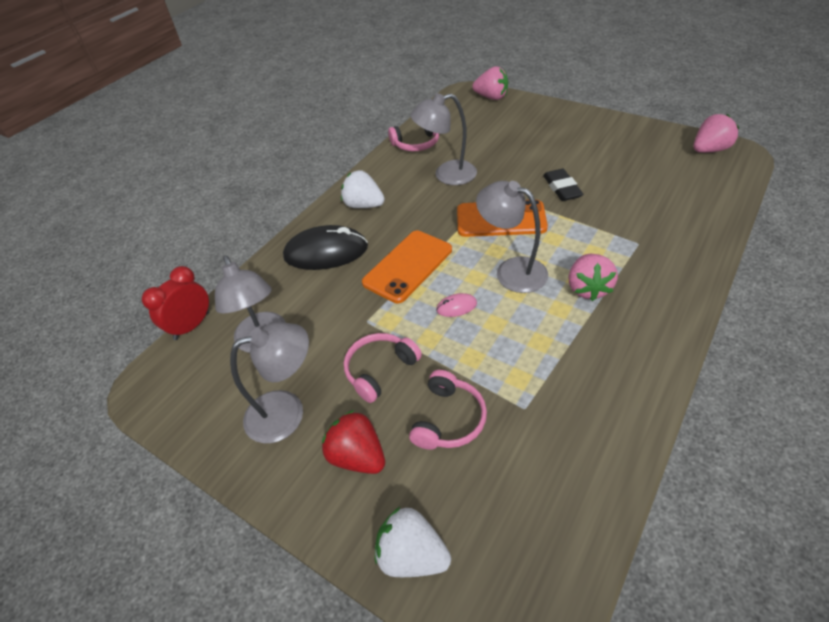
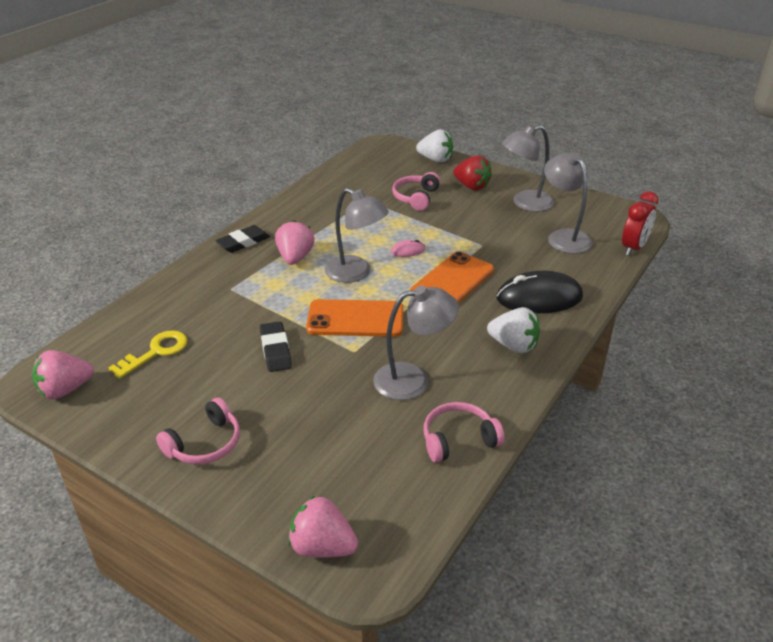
camera: 175 degrees right, 10 degrees down
pink headphones [344,333,422,403] -> pink headphones moved to [156,397,240,465]
none -> yellow key [108,330,187,379]
none -> black eraser [215,225,270,253]

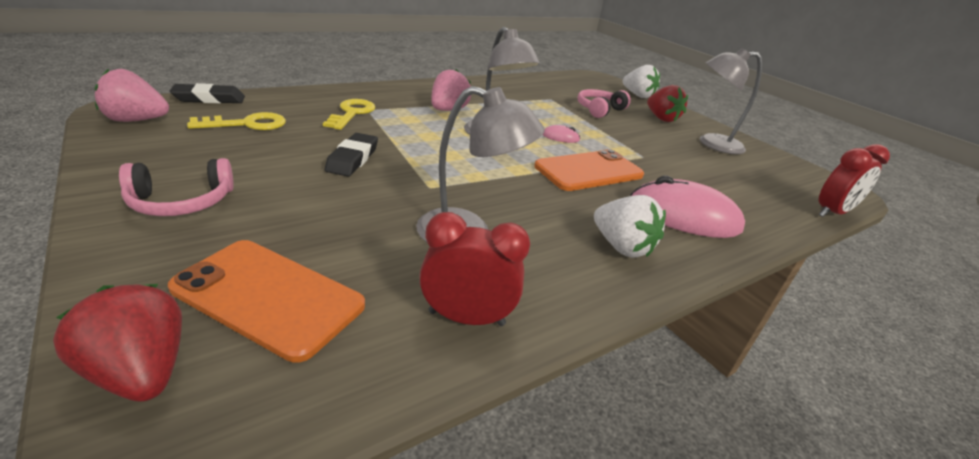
camera: 20 degrees right, 5 degrees down
black eraser [215,225,270,253] -> black eraser moved to [170,83,245,103]
pink strawberry [288,495,358,558] -> red strawberry [53,284,182,402]
orange phone [306,299,403,337] -> orange phone moved to [168,240,365,363]
pink headphones [424,402,505,463] -> red clock [419,212,530,326]
black mouse [497,271,583,313] -> pink mouse [630,176,745,238]
grey lamp [544,152,592,254] -> none
none -> yellow key [323,99,375,130]

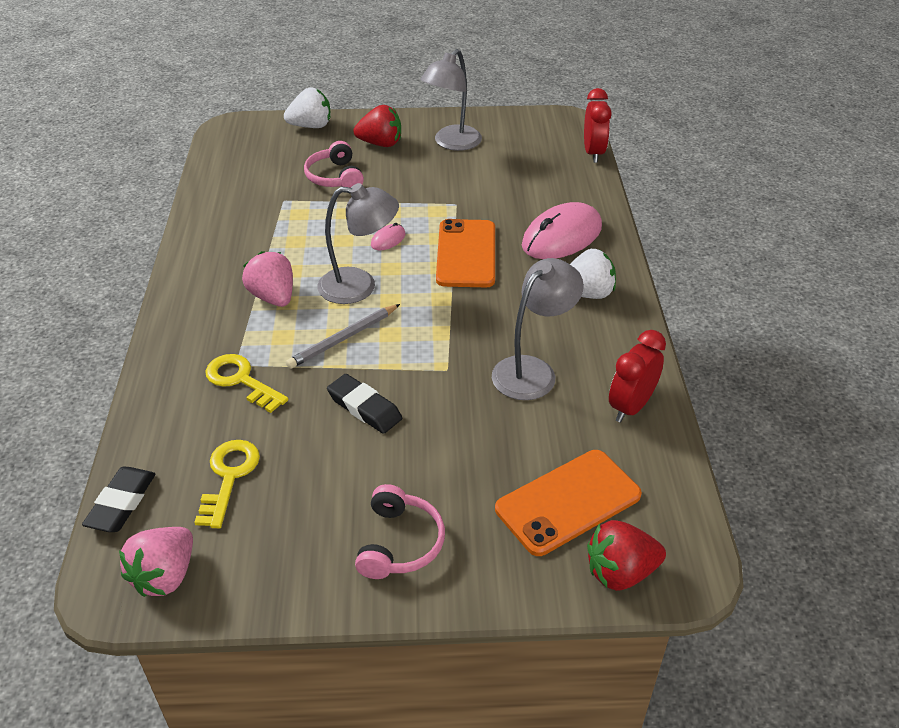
camera: 55 degrees left, 10 degrees up
none -> grey pencil [286,304,400,369]

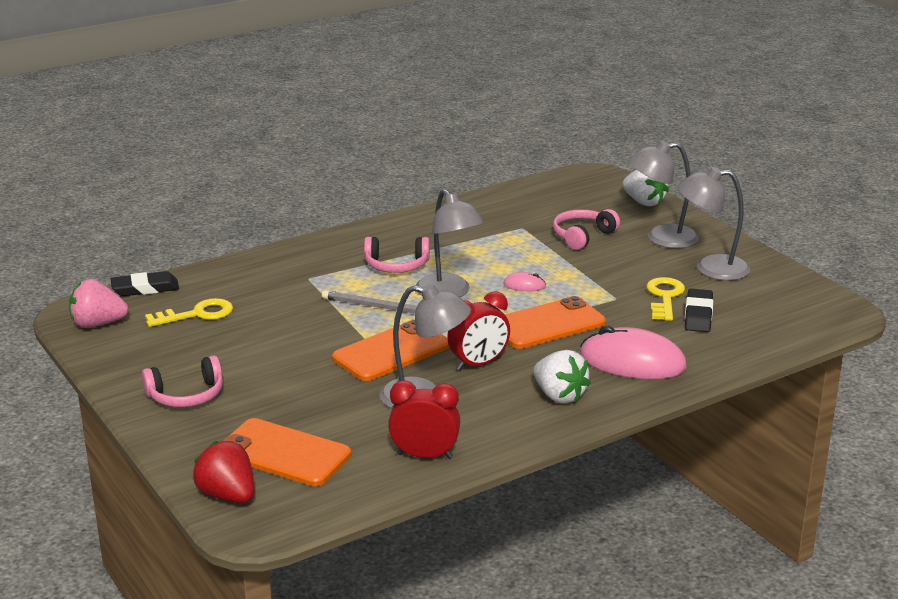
camera: 60 degrees right, 15 degrees down
yellow key [205,354,288,413] -> yellow key moved to [646,277,685,321]
pink strawberry [242,251,293,307] -> pink headphones [364,237,430,273]
black eraser [327,374,402,434] -> black eraser moved to [685,289,713,332]
red strawberry [353,105,401,147] -> grey lamp [629,141,699,248]
red clock [584,88,612,163] -> red clock moved to [447,291,510,370]
none -> orange phone [332,320,449,381]

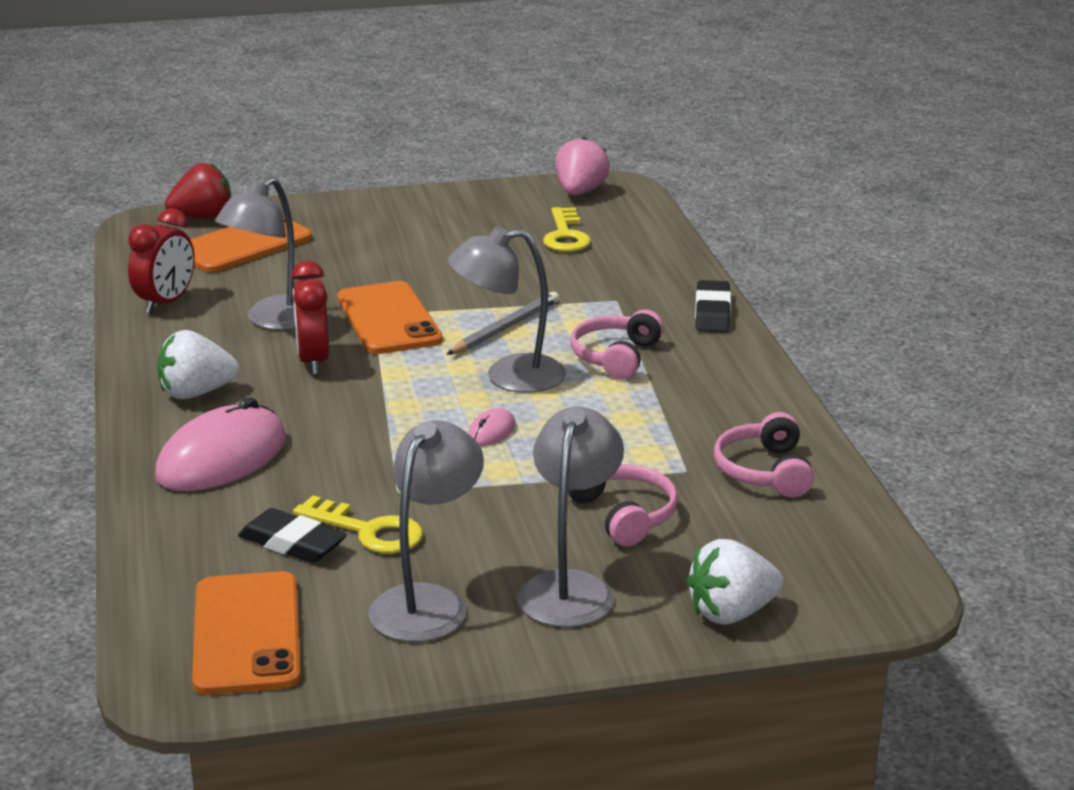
camera: 110 degrees right, 0 degrees up
black eraser [111,271,179,296] -> black eraser moved to [695,280,731,333]
pink headphones [142,355,223,407] -> pink headphones moved to [714,412,814,497]
orange phone [505,296,606,349] -> orange phone moved to [192,571,301,695]

